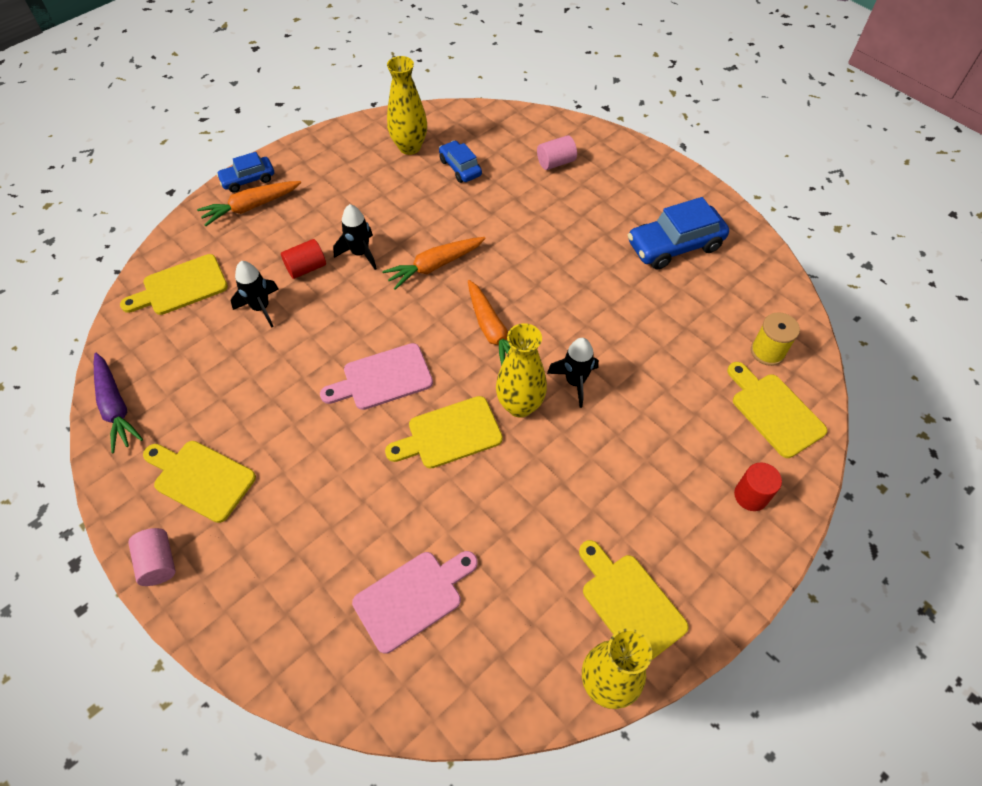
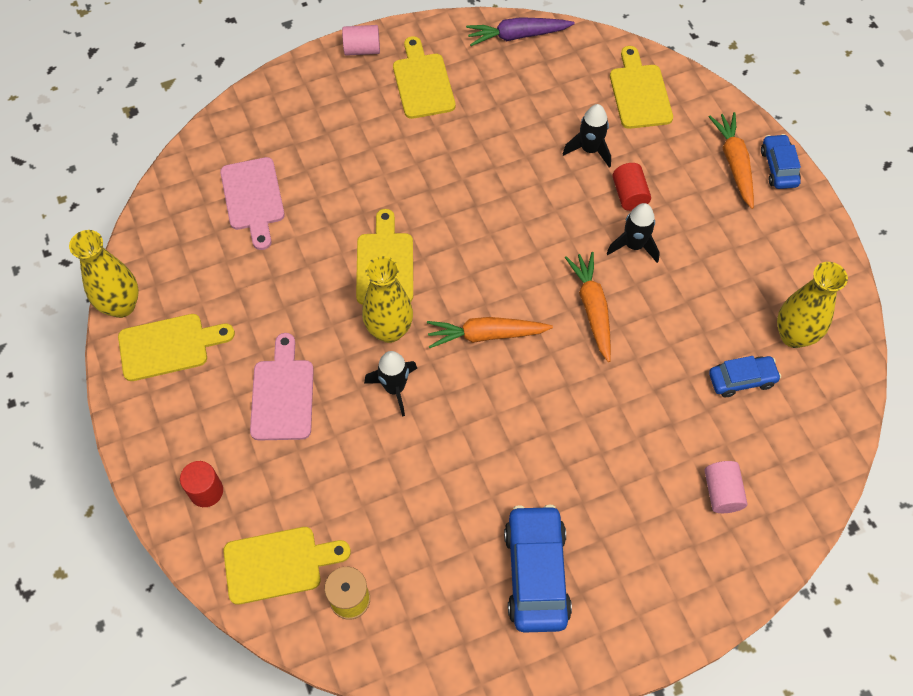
camera: 110 degrees right, 5 degrees up
yellow cutting board [143,441,256,523] -> yellow cutting board turned 60 degrees counterclockwise [393,36,455,119]
pink cutting board [320,343,433,410] -> pink cutting board moved to [250,333,314,440]

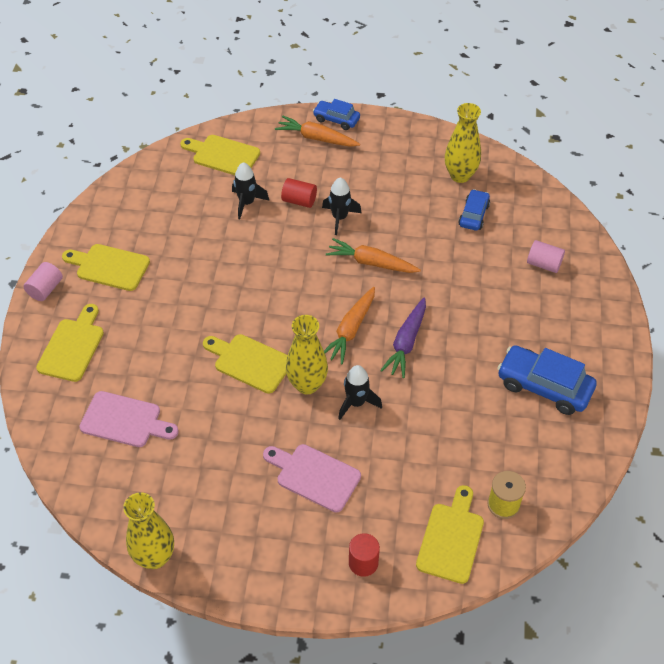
camera: 60 degrees left, 10 degrees down
yellow cutting board [118,314,235,381] -> yellow cutting board moved to [36,304,104,382]
purple carrot [466,17,575,46] -> purple carrot moved to [380,297,426,378]

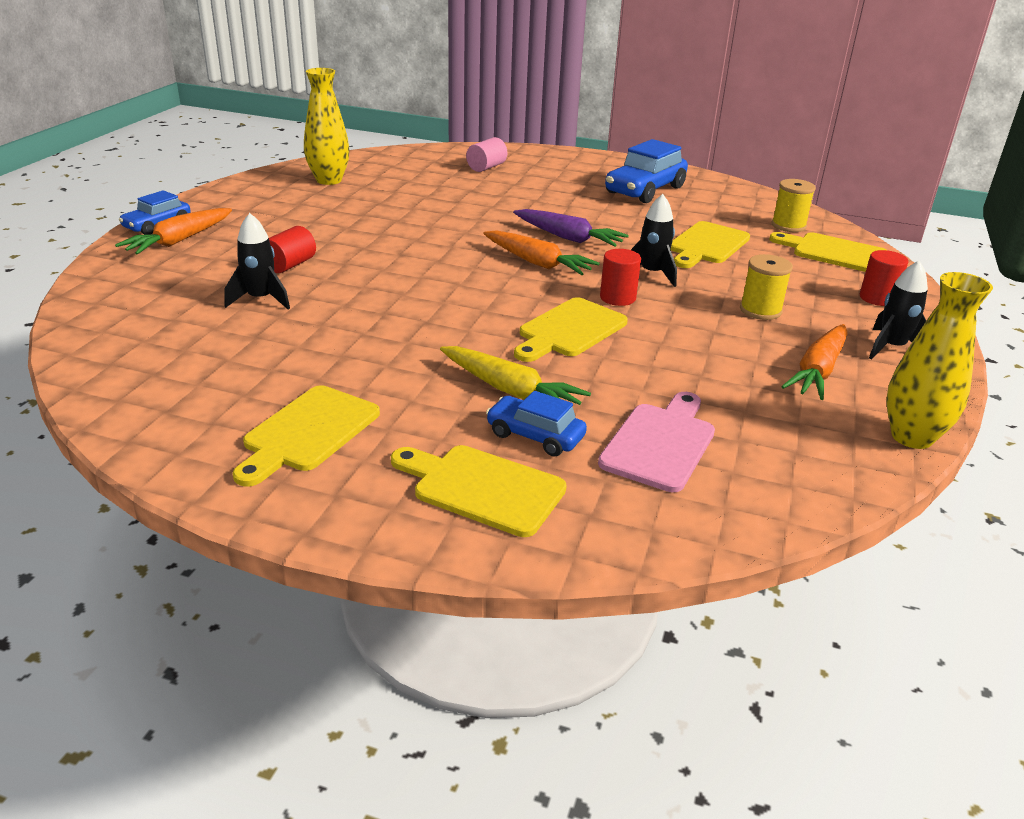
camera: 80 degrees left, 20 degrees down
pink cylinder [23,262,63,301] -> none
yellow cutting board [180,135,260,175] -> yellow cutting board moved to [670,221,750,268]
pink cutting board [263,444,361,513] -> yellow spool [740,254,793,320]
yellow vase [286,315,328,394] -> red cylinder [600,249,641,306]
black rocket [322,177,362,235] -> black rocket moved to [869,261,928,360]
orange carrot [326,238,421,273] -> orange carrot moved to [781,324,847,400]
blue car [458,189,490,231] -> blue car moved to [486,391,587,457]
none -> yellow carrot [440,346,591,405]

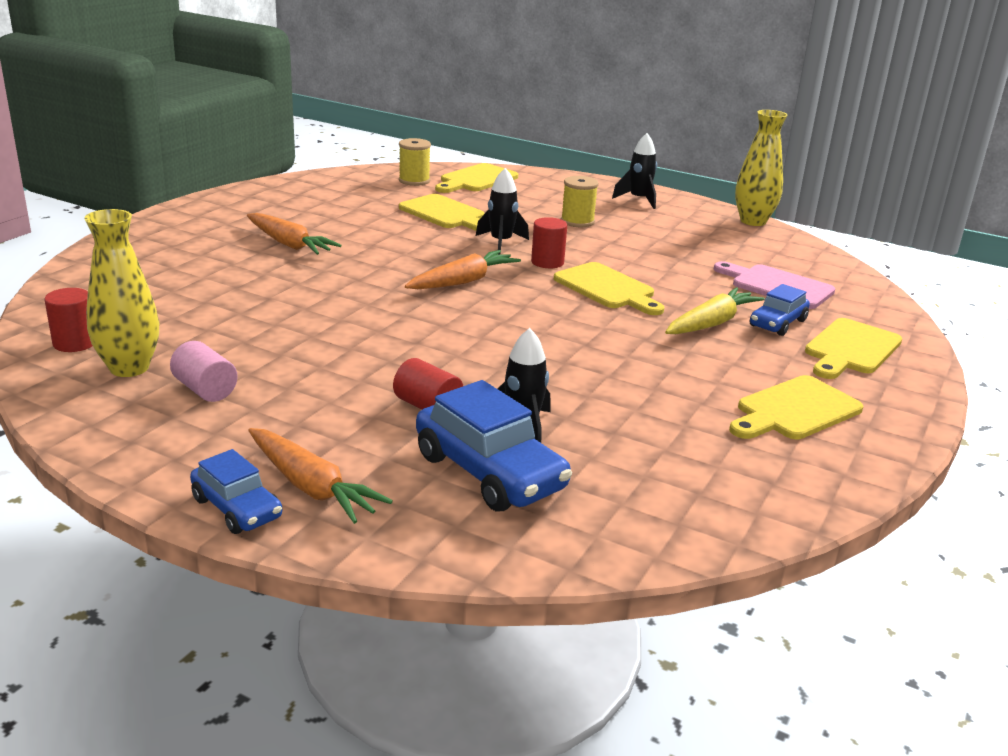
camera: 80 degrees left, 5 degrees down
yellow cutting board [232,385,380,487] -> yellow cutting board turned 105 degrees clockwise [729,375,863,439]
pink cylinder [466,137,507,172] -> pink cylinder moved to [170,341,238,402]
purple carrot [513,209,629,247] -> none
blue car [605,139,688,203] -> blue car moved to [416,380,572,512]
orange carrot [781,324,847,400] -> orange carrot moved to [247,213,342,255]
red cylinder [860,250,908,306] -> red cylinder moved to [44,288,92,352]

